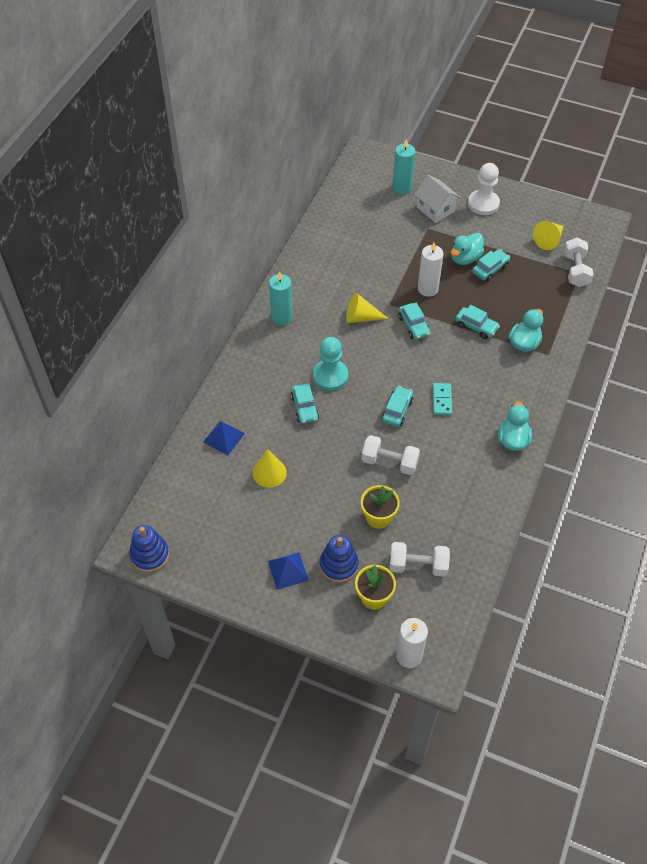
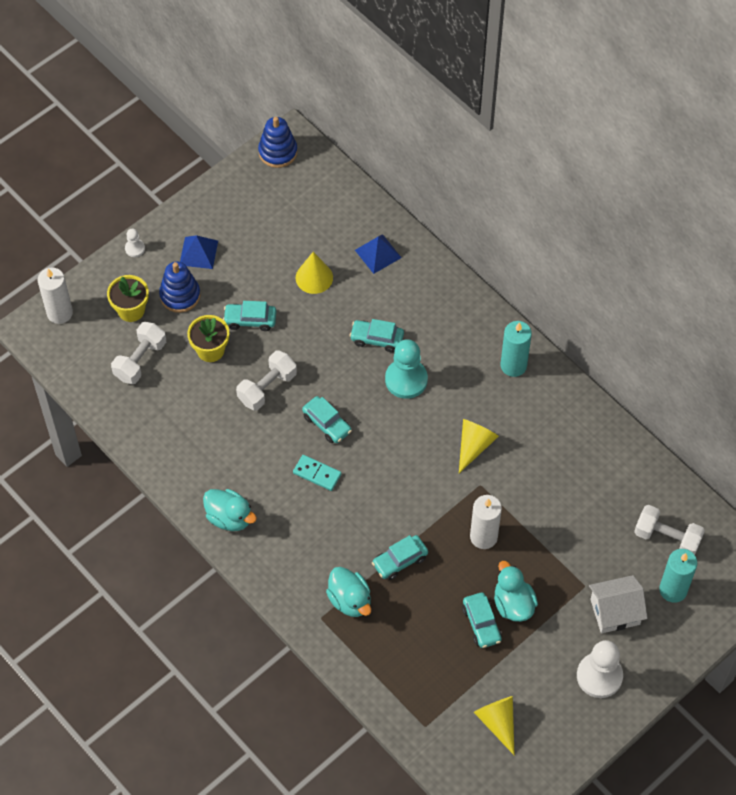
camera: 115 degrees right, 5 degrees up
turquoise car [398,303,430,340] -> turquoise car moved to [223,301,276,331]
white dumbbell [564,238,593,287] -> white dumbbell moved to [634,505,705,555]
none -> white pawn [125,229,145,257]

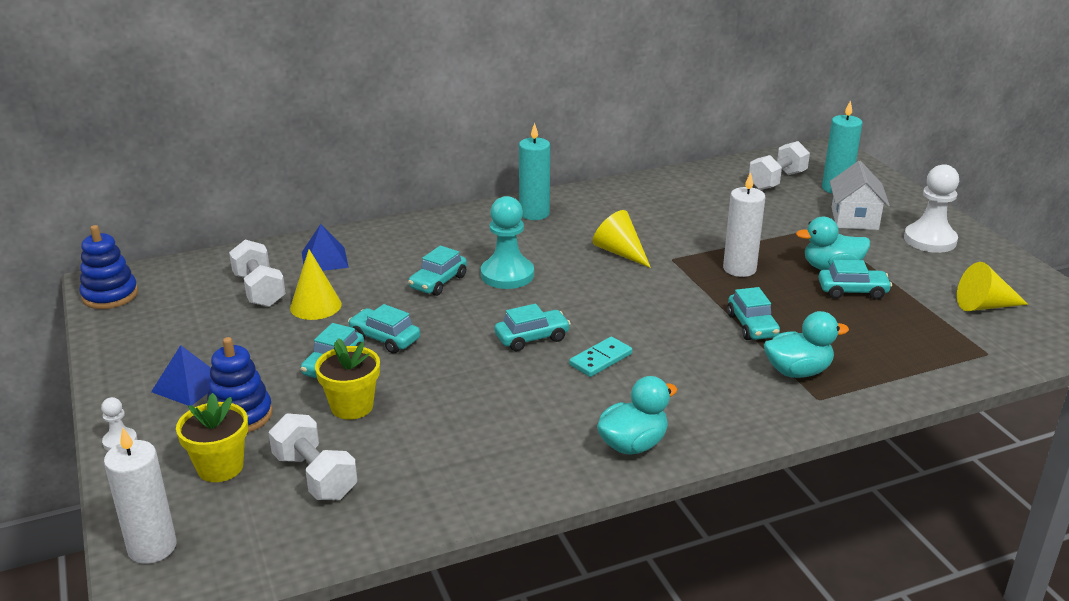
camera: 70 degrees left, 30 degrees down
white dumbbell [236,351,297,411] -> white dumbbell moved to [229,240,286,307]
none -> turquoise car [348,304,420,354]

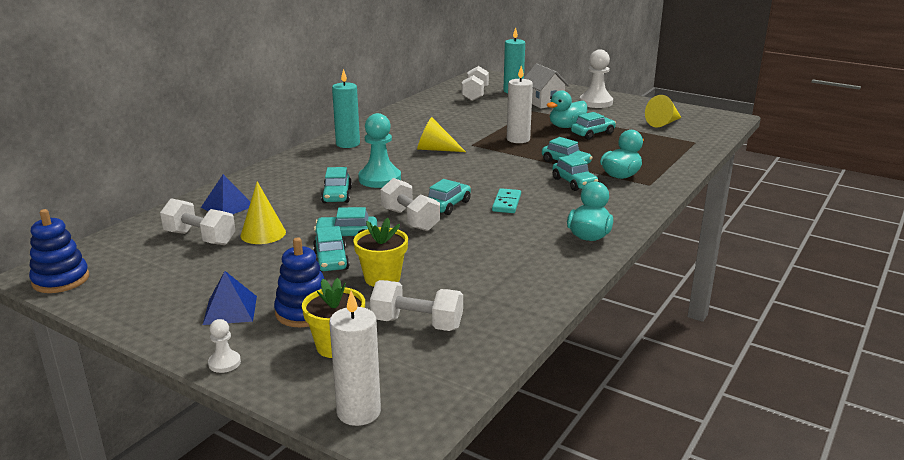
camera: 35 degrees left, 5 degrees down
none -> white dumbbell [381,178,440,231]
none -> turquoise car [552,155,598,191]

